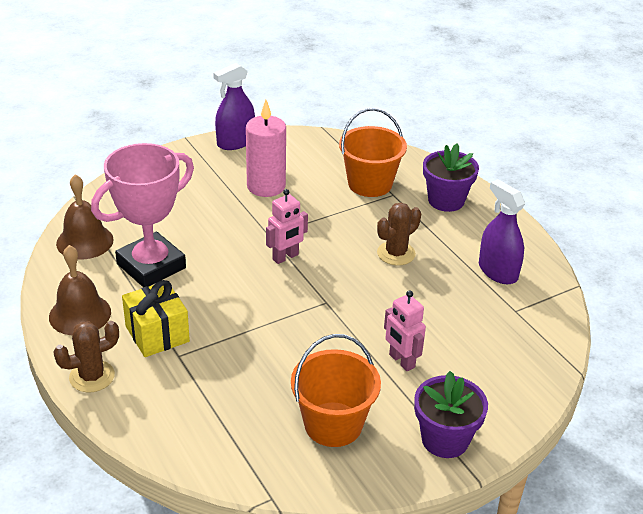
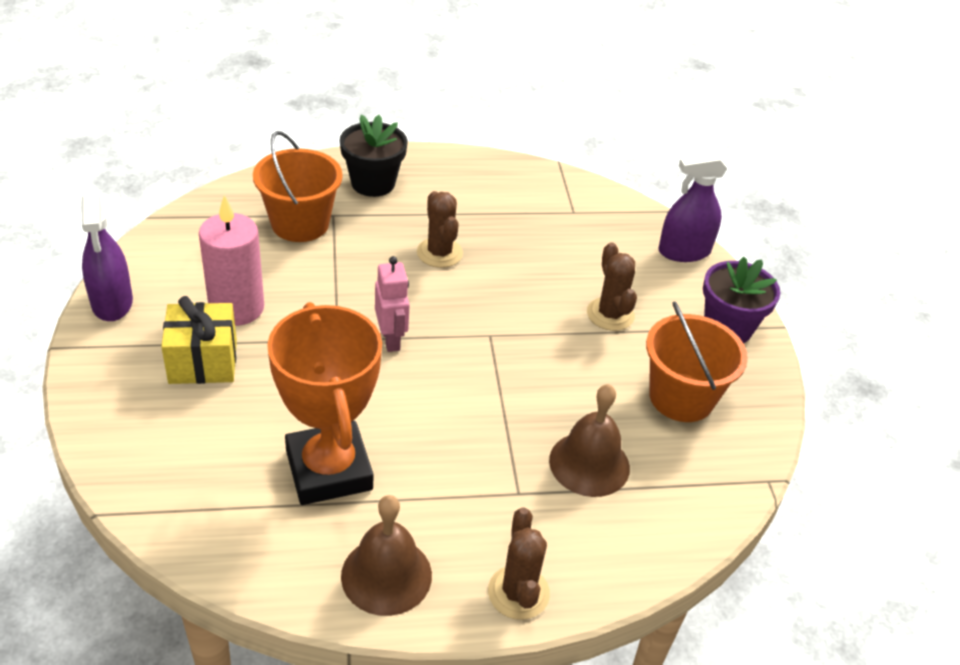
camera: 70 degrees left, 5 degrees up
brown bell [56,174,114,259] -> brown bell moved to [549,384,630,497]
pink trophy [91,143,194,287] -> orange trophy [267,302,382,505]
yellow gift [122,280,190,357] -> yellow gift moved to [161,296,237,384]
pink robot [384,290,426,371] -> brown cactus [587,242,637,331]
purple flower pot [423,144,479,212] -> black flower pot [340,115,408,197]
purple spray bottle [479,179,525,284] -> purple spray bottle moved to [658,153,728,262]

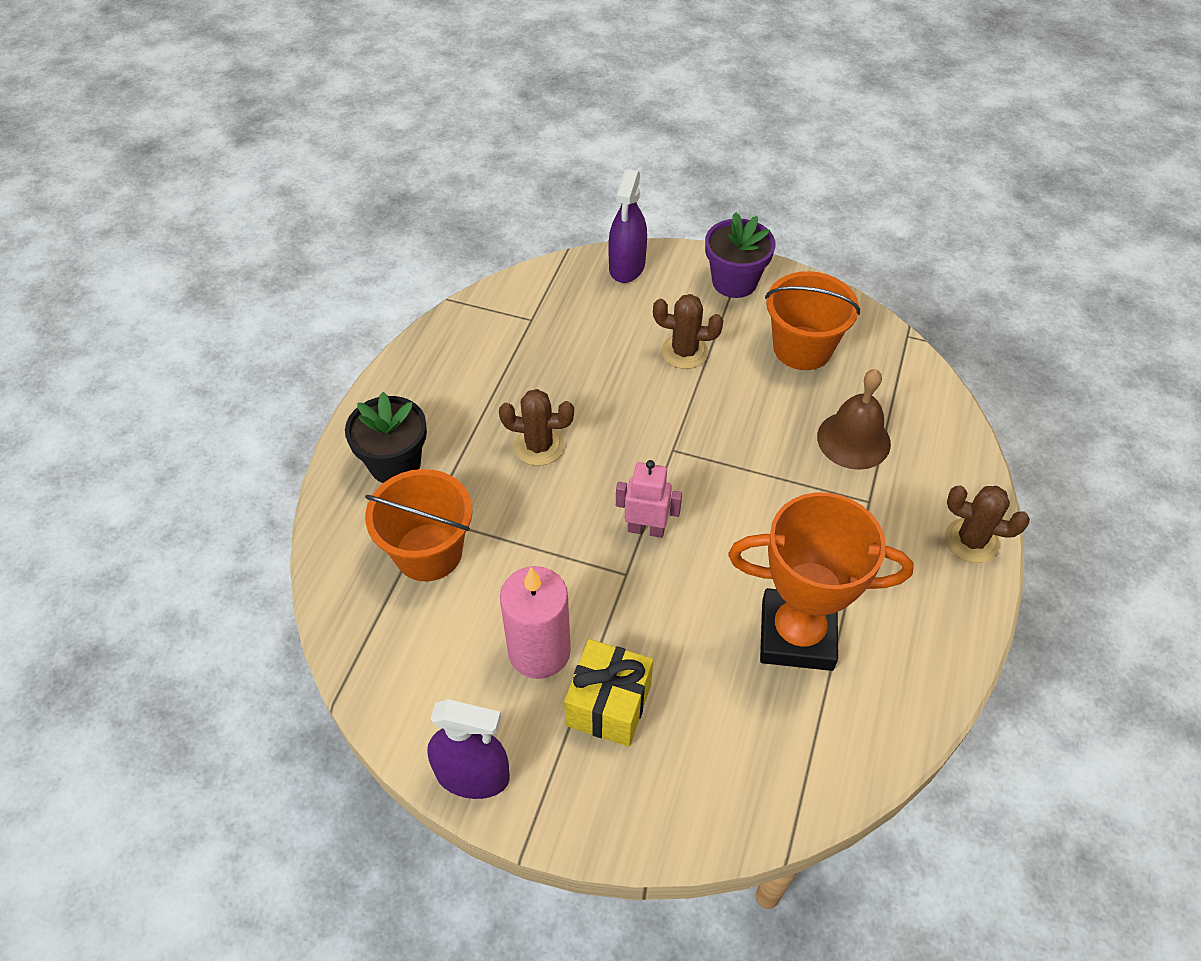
camera: 60 degrees left, 10 degrees up
brown bell [341,495,432,616] -> none

